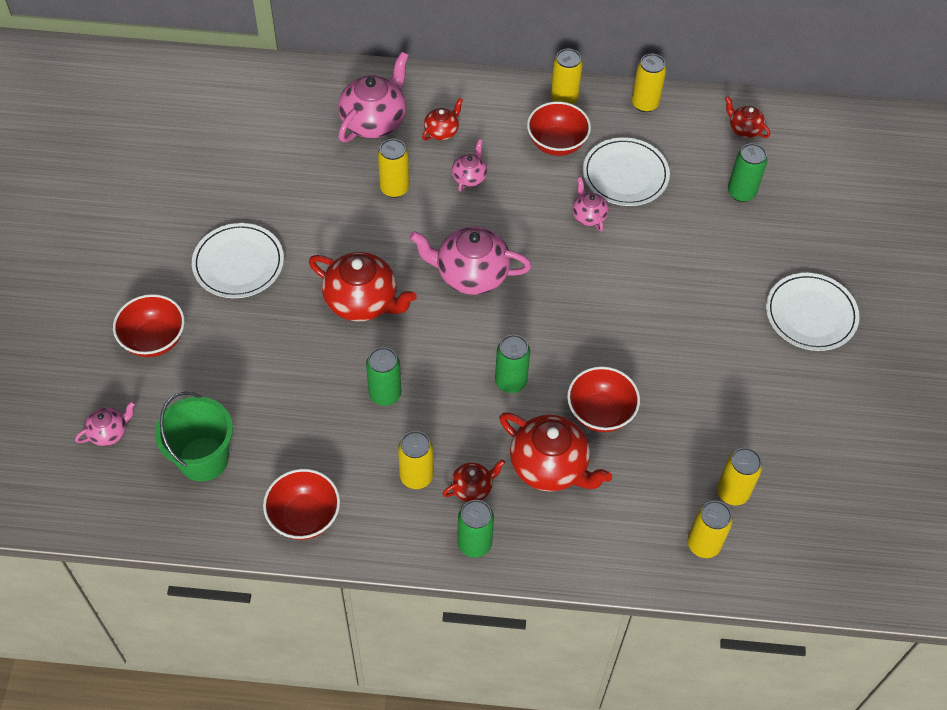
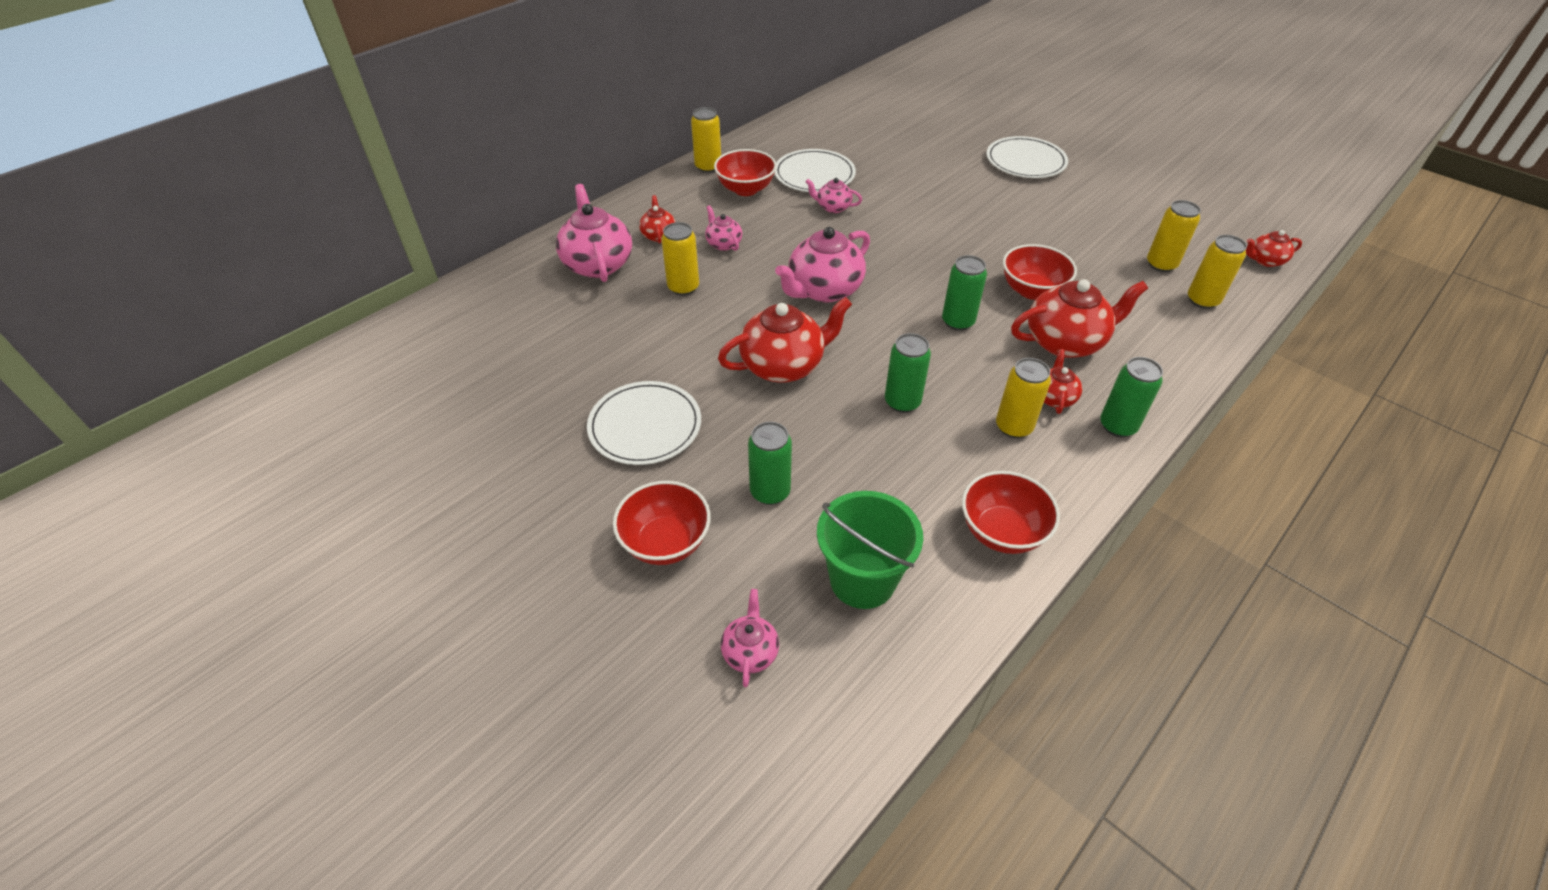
camera: 50 degrees left, 10 degrees down
yellow can [632,54,666,112] -> none
red teapot [725,96,770,138] -> red teapot moved to [1246,230,1302,267]
green can [728,143,767,202] -> green can moved to [748,422,792,505]

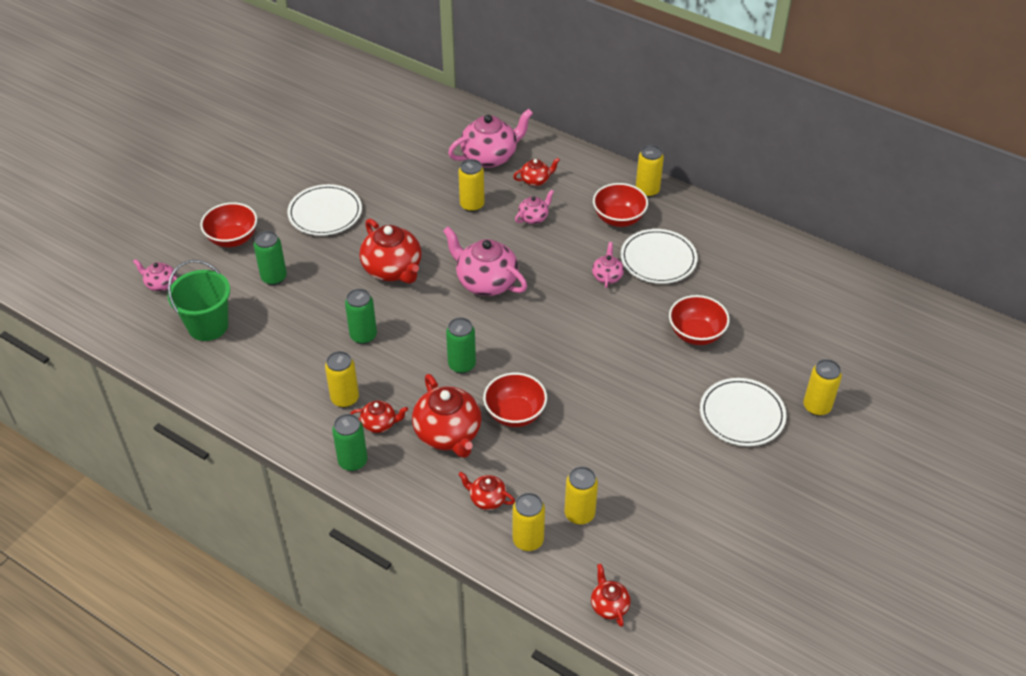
camera: 80 degrees right, 0 degrees up
pink teapot [721,589,779,687] -> pink teapot turned 150 degrees counterclockwise [133,259,177,291]
red bowl [962,471,1060,554] -> red bowl moved to [669,295,730,345]
none -> red teapot [458,472,515,510]
none -> yellow can [803,359,842,416]

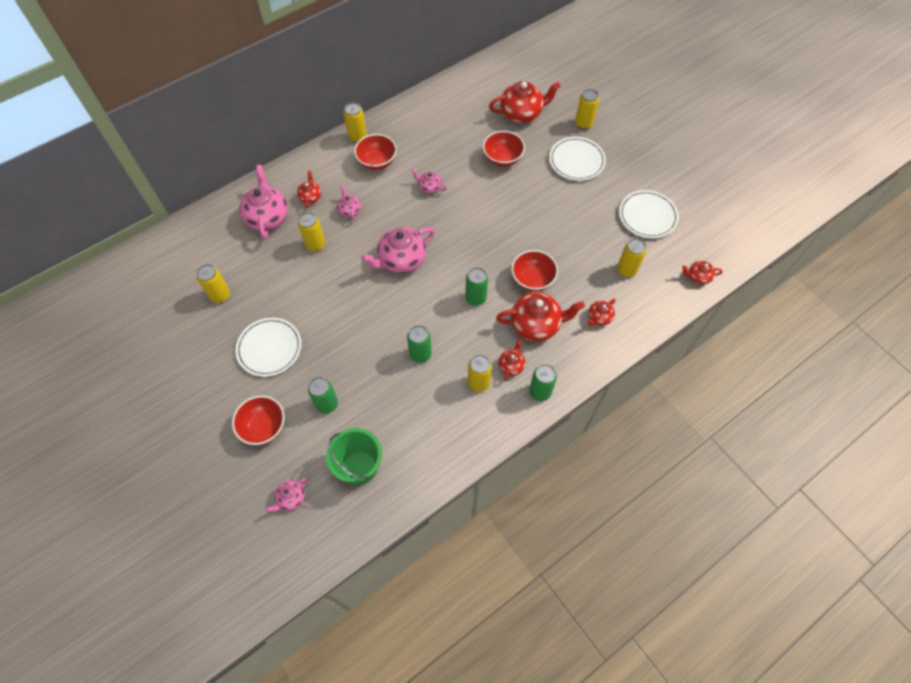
camera: 70 degrees left, 15 degrees up
red teapot [360,219,421,284] -> red teapot moved to [489,81,561,123]
yellow can [513,493,545,551] -> yellow can moved to [197,264,230,303]
white plate [620,229,698,284] -> white plate moved to [619,190,679,238]

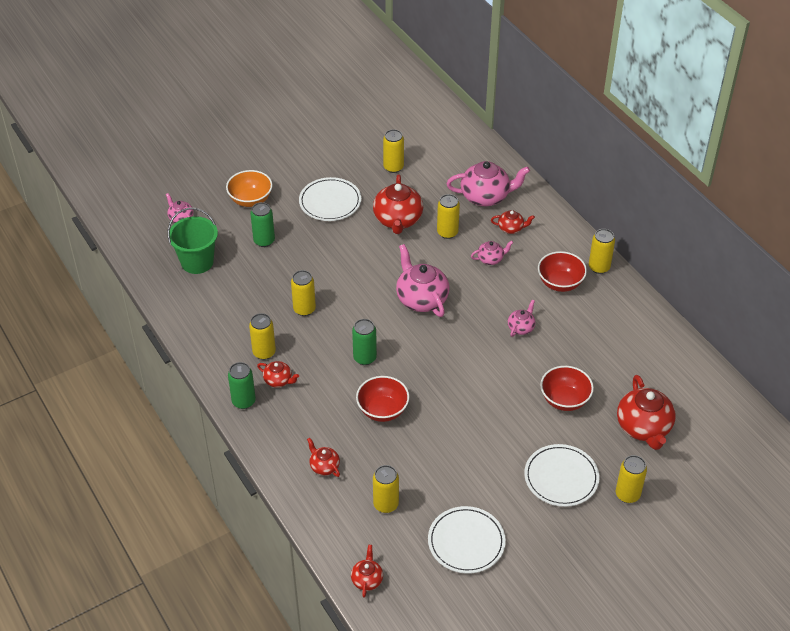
camera: 95 degrees right, 15 degrees down
red bowl [232,396,285,445] -> orange bowl [226,170,272,207]
green can [407,325,432,363] -> yellow can [291,270,316,316]
red teapot [496,292,585,342] -> red teapot moved to [373,175,423,234]

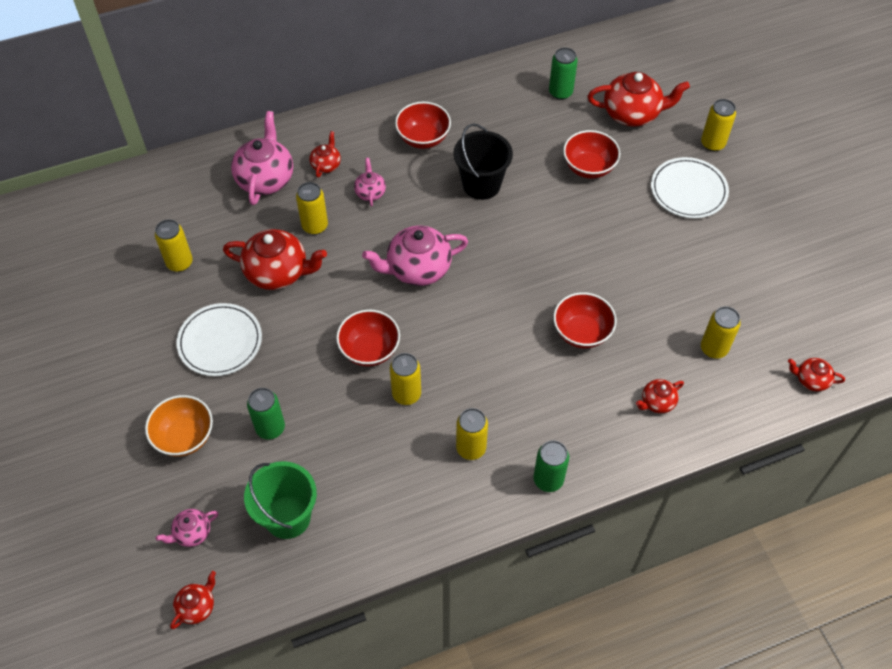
camera: 80 degrees left, 10 degrees up
red teapot [257,361,299,388] -> red teapot moved to [170,571,216,629]
green can [352,319,377,365] -> green can moved to [549,47,578,100]
white plate [428,506,506,574] -> none
pink teapot [508,300,535,337] -> black bucket [453,123,513,200]
yellow can [589,229,615,274] -> none
none -> red bowl [336,309,400,367]

